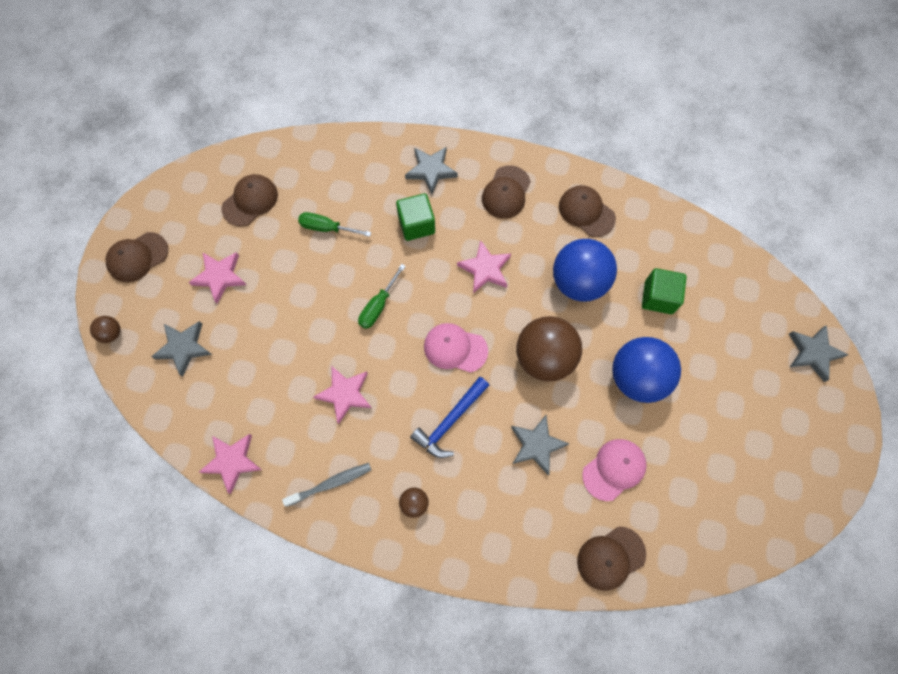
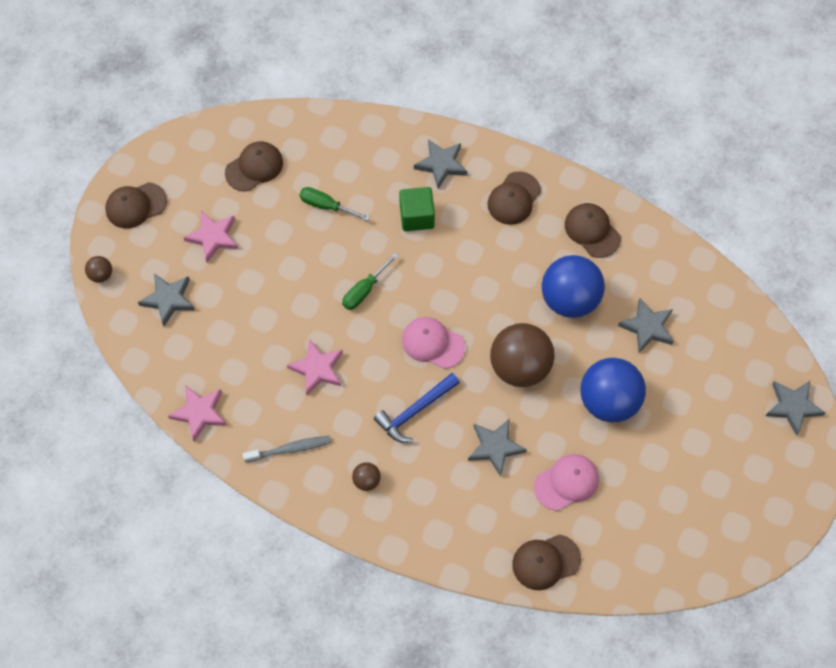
camera: 10 degrees right, 5 degrees down
pink star [457,240,511,293] -> none
green cube [642,268,687,314] -> grey star [618,298,674,352]

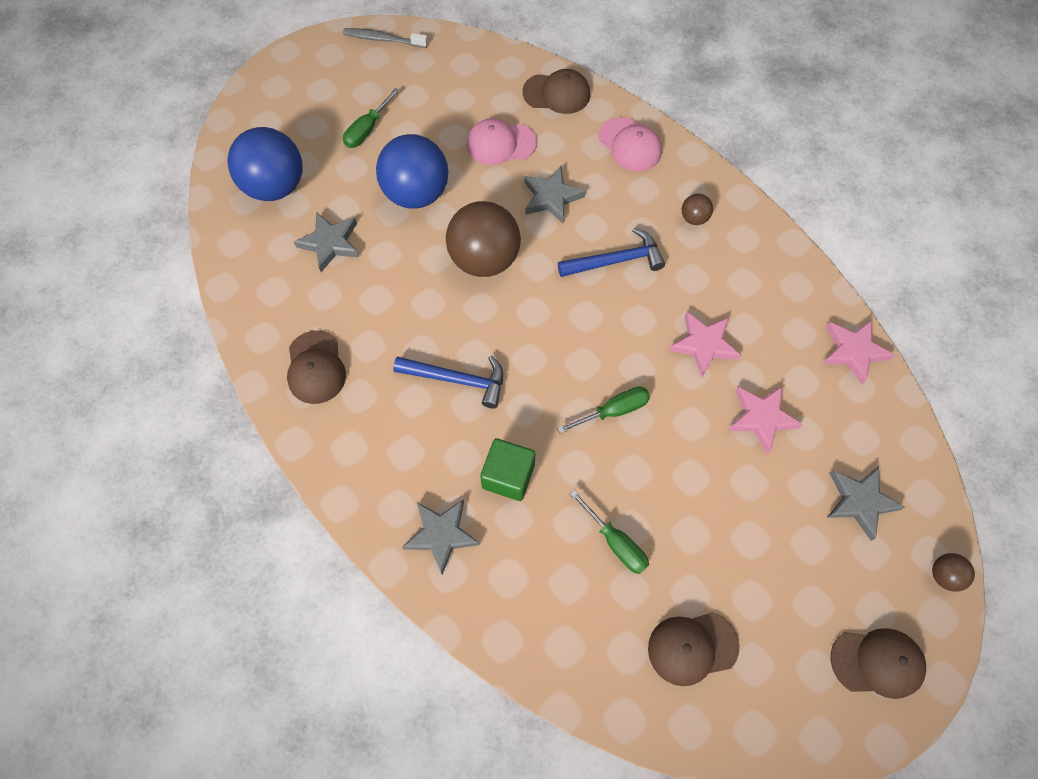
camera: 155 degrees left, 0 degrees up
pink star [183,211,238,263] -> pink star moved to [728,386,803,454]
grey toothbrush [243,436,331,462] -> grey toothbrush moved to [343,28,428,48]
pink cap [402,317,465,369] -> pink cap moved to [599,117,662,171]
brown cap [487,171,541,225] -> none
blue ball [542,255,605,318] -> blue ball moved to [227,127,302,201]
grey star [765,381,826,436] -> none
none -> green screwdriver [343,88,400,148]
none -> blue hammer [393,356,503,409]

